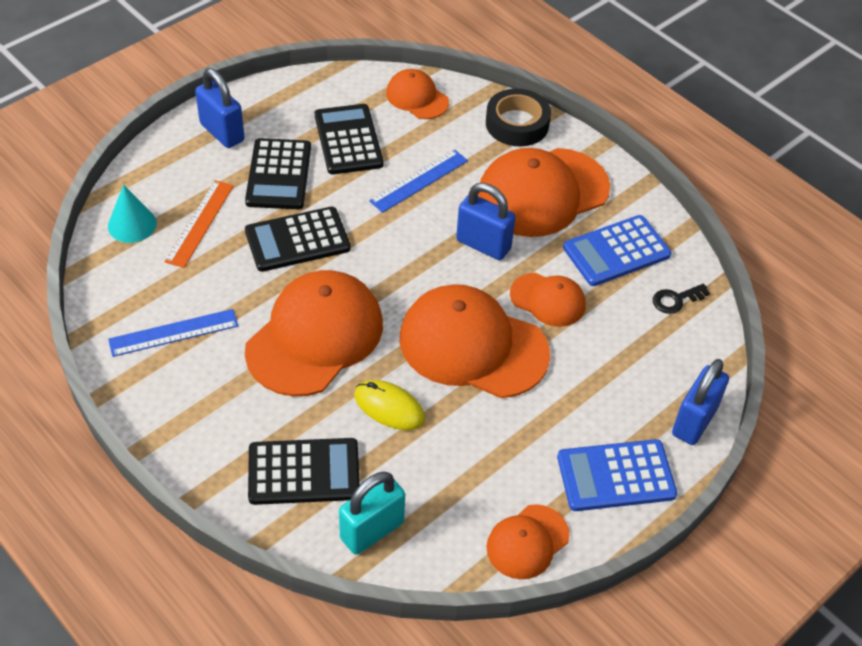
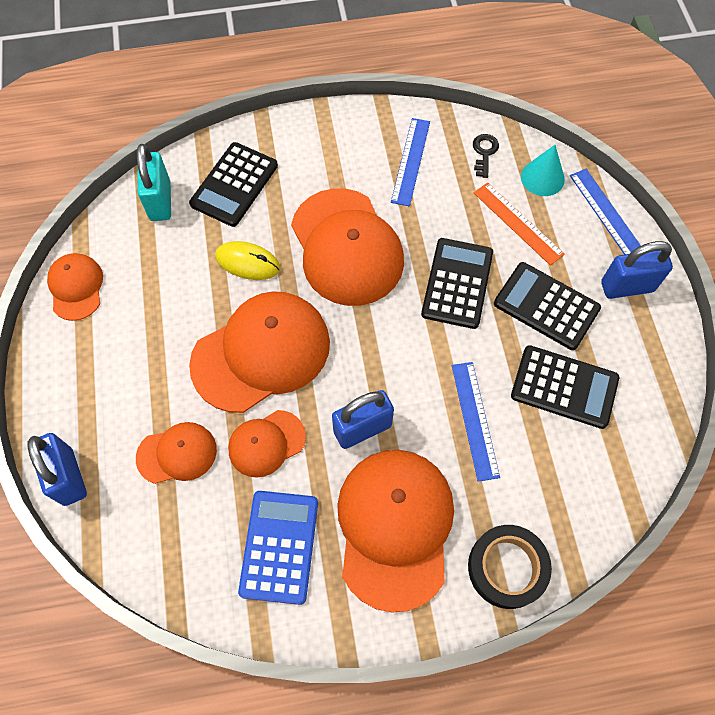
camera: 125 degrees right, 15 degrees up
yellow mouse [354,380,425,430] -> yellow mouse turned 45 degrees clockwise [215,241,280,280]
orange cap [386,69,449,119] -> orange cap moved to [136,422,217,484]
blue calculator [557,439,677,511] -> none
black key [653,284,710,314] -> black key moved to [473,134,499,178]
none -> blue ruler [570,169,641,254]

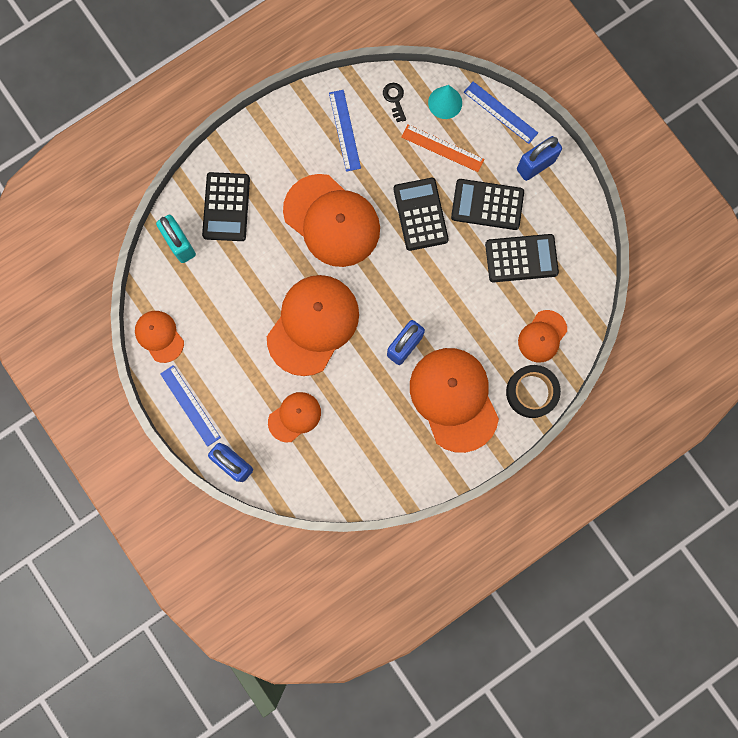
camera: 25 degrees left, 15 degrees up
yellow mouse [215,241,280,280] -> none
orange cap [228,410,306,478] -> orange cap moved to [518,310,567,363]
blue calculator [238,491,318,605] -> none
blue ruler [452,362,500,482] -> blue ruler moved to [160,365,221,447]

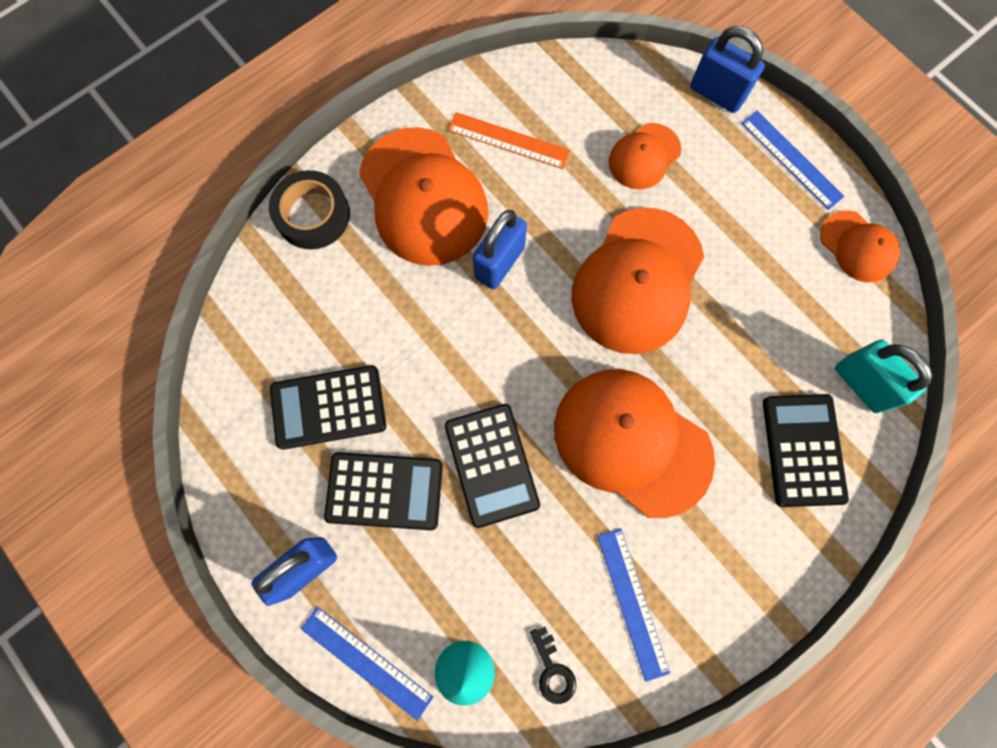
camera: 175 degrees right, 5 degrees down
orange ruler [401,124,484,172] -> orange ruler moved to [448,112,570,169]
orange cap [518,310,567,363] -> none

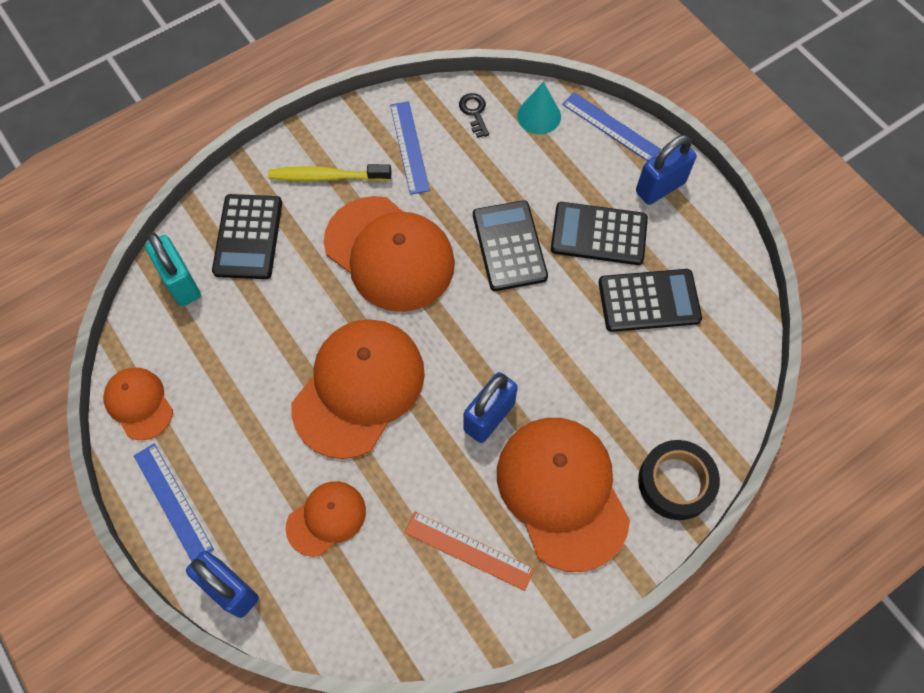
camera: 175 degrees left, 10 degrees down
none -> yellow toothbrush [268,164,392,181]

